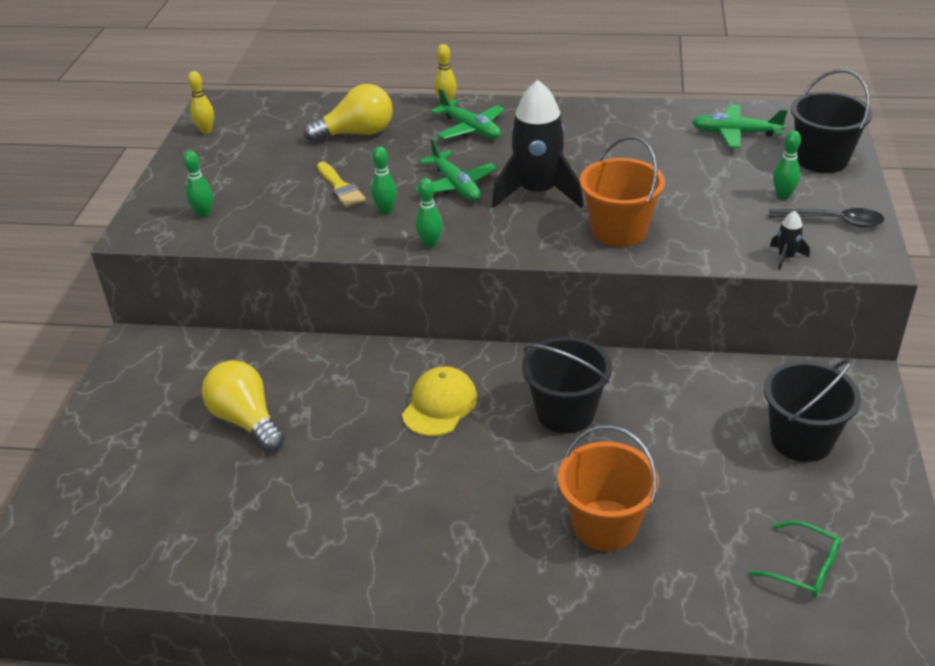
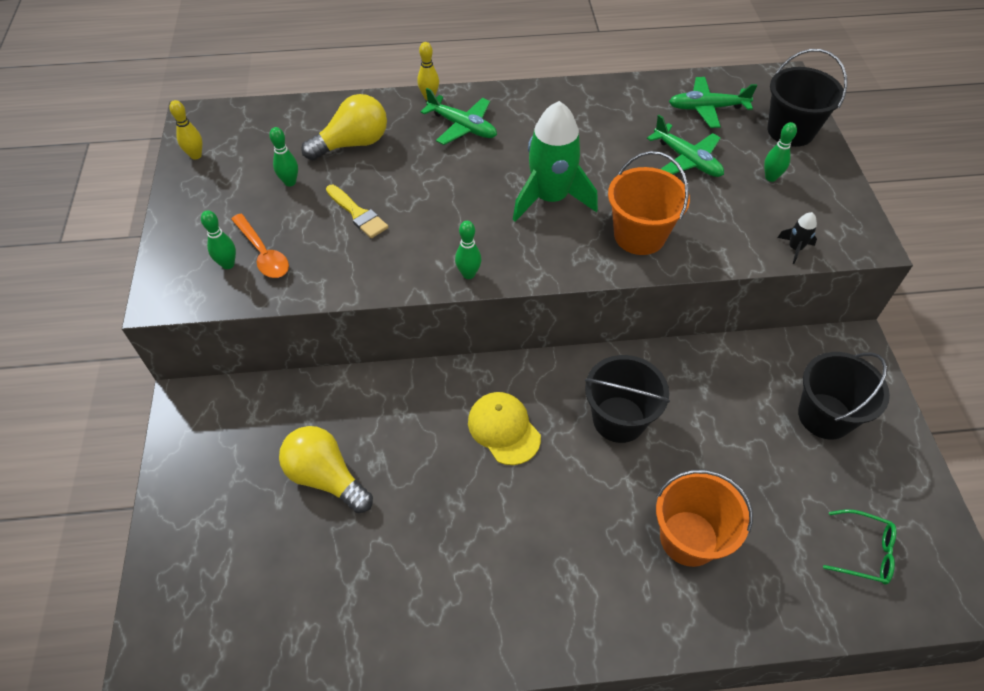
camera: 15 degrees left, 15 degrees up
green bowling pin [371,147,397,215] -> green bowling pin moved to [269,127,298,187]
yellow cap [402,366,477,436] -> yellow cap turned 45 degrees counterclockwise [468,392,541,465]
green plane [414,138,497,201] -> green plane moved to [647,115,724,177]
black rocket [492,80,583,208] -> green rocket [513,101,598,222]
black spoon [769,208,884,227] -> none
none -> orange spoon [231,214,289,278]

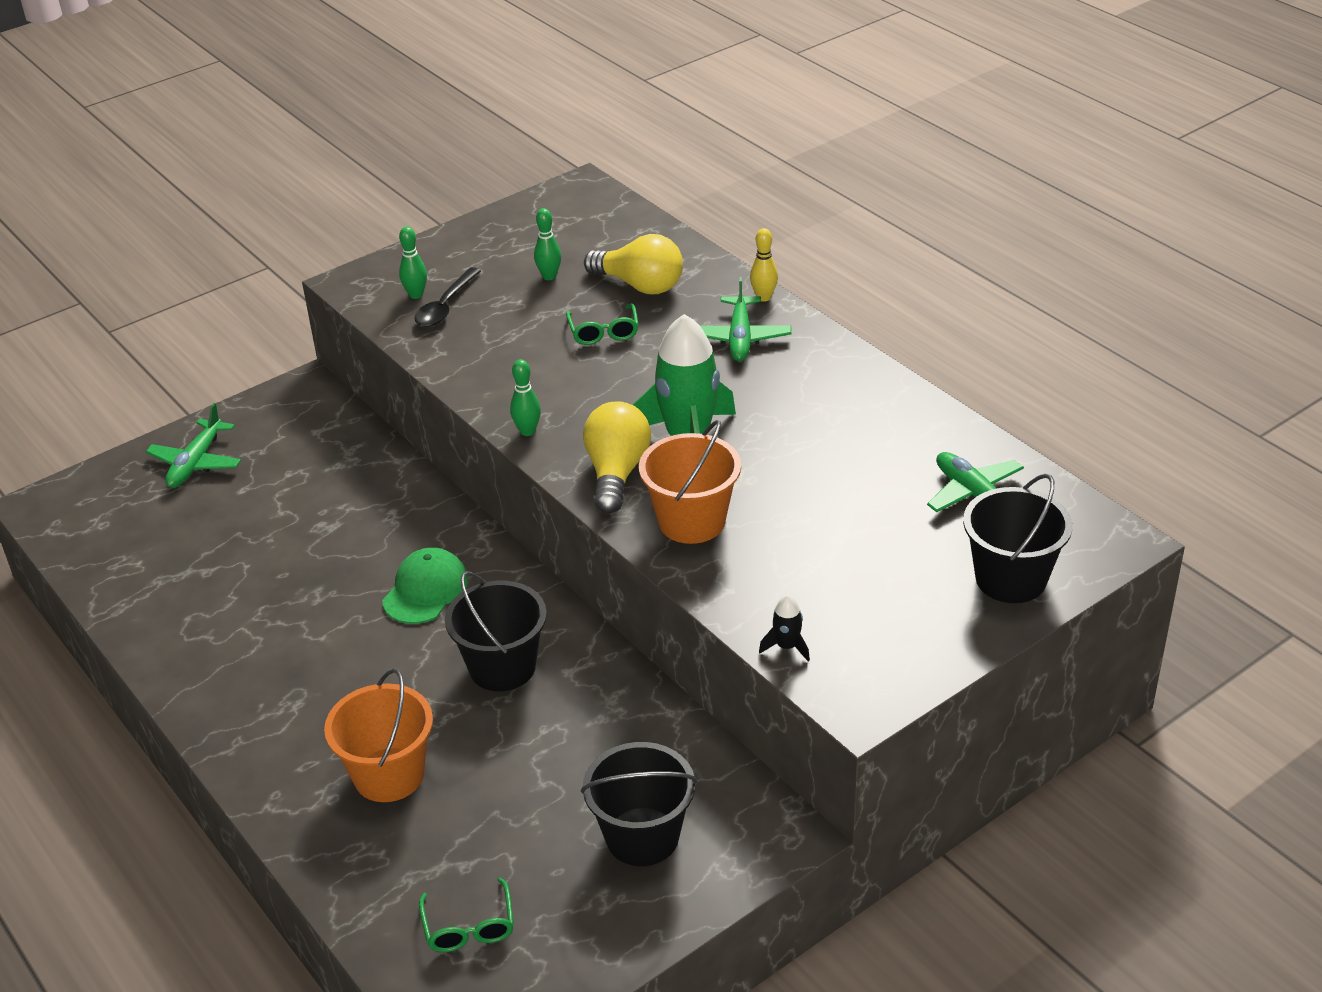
camera: 60 degrees right, 15 degrees down
yellow bowling pin [169,100,202,160] -> none
orange spoon [231,214,289,278] -> black spoon [415,267,481,327]
yellow light bulb [279,426,373,513] -> yellow light bulb moved to [583,401,651,514]
yellow brush [326,185,388,238] -> none
yellow cap [468,392,541,465] -> green cap [382,547,468,624]
green plane [647,115,724,177] -> green plane moved to [146,403,241,488]
green bowling pin [764,122,797,182] -> none
none -> green glasses [566,303,639,345]

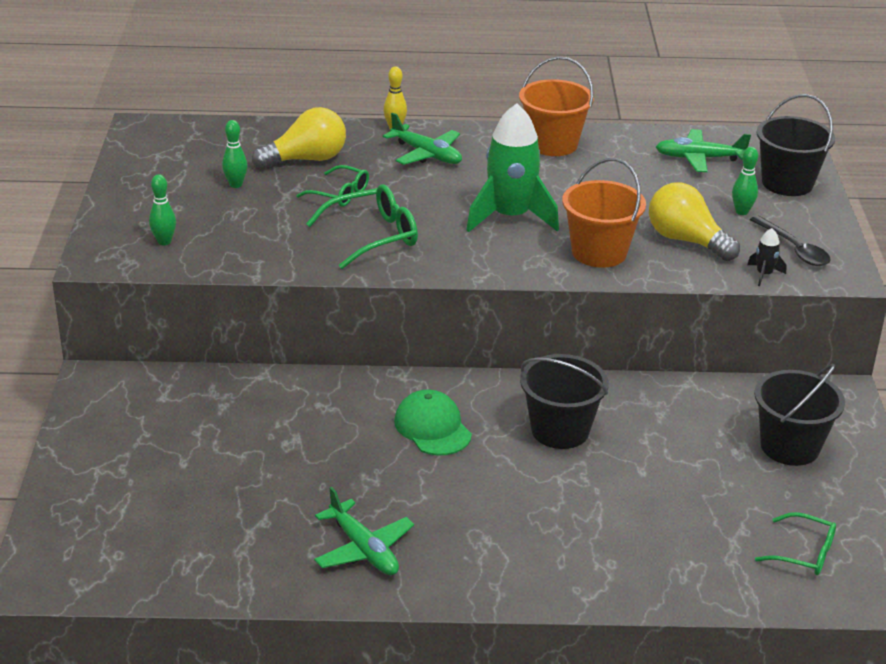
camera: 55 degrees left, 5 degrees down
green plane [146,403,241,488] -> green plane moved to [314,487,414,575]
orange bucket [324,668,433,802] -> orange bucket moved to [519,56,594,156]
black spoon [415,267,481,327] -> black spoon moved to [750,216,831,266]
green bowling pin [510,359,541,436] -> green bowling pin moved to [732,147,758,215]
yellow light bulb [583,401,651,514] -> yellow light bulb moved to [649,182,740,261]
none -> green glasses [306,184,418,269]

